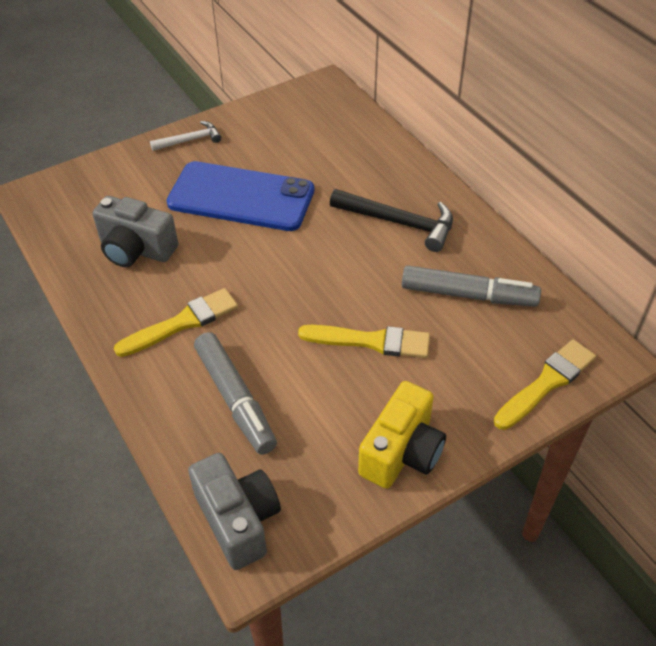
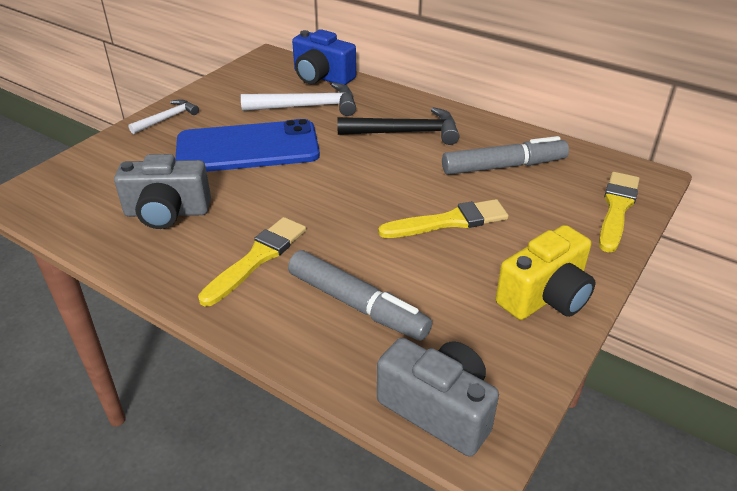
camera: 25 degrees left, 10 degrees down
yellow camera [358,381,446,489] -> yellow camera turned 45 degrees clockwise [495,225,596,320]
none -> white hammer [241,82,356,116]
none -> blue camera [292,29,356,85]

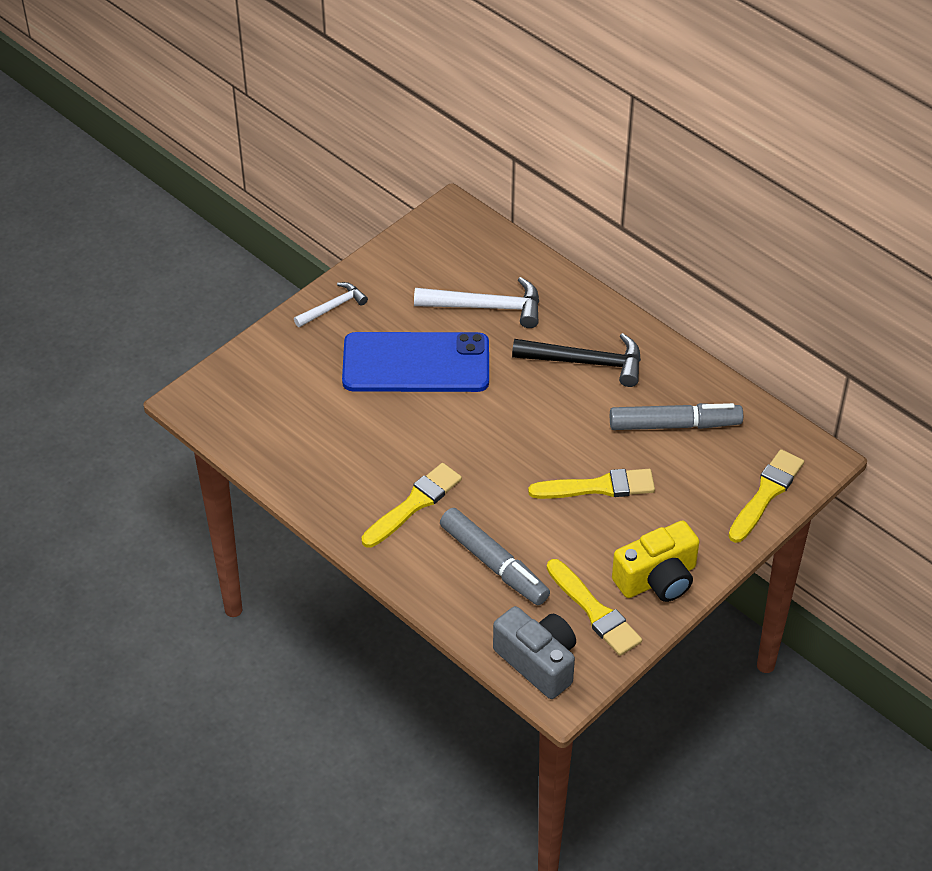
camera: 10 degrees right, 10 degrees up
grey camera [114,154,211,229] -> none
blue camera [292,29,356,85] -> none
none -> yellow brush [547,559,642,656]

